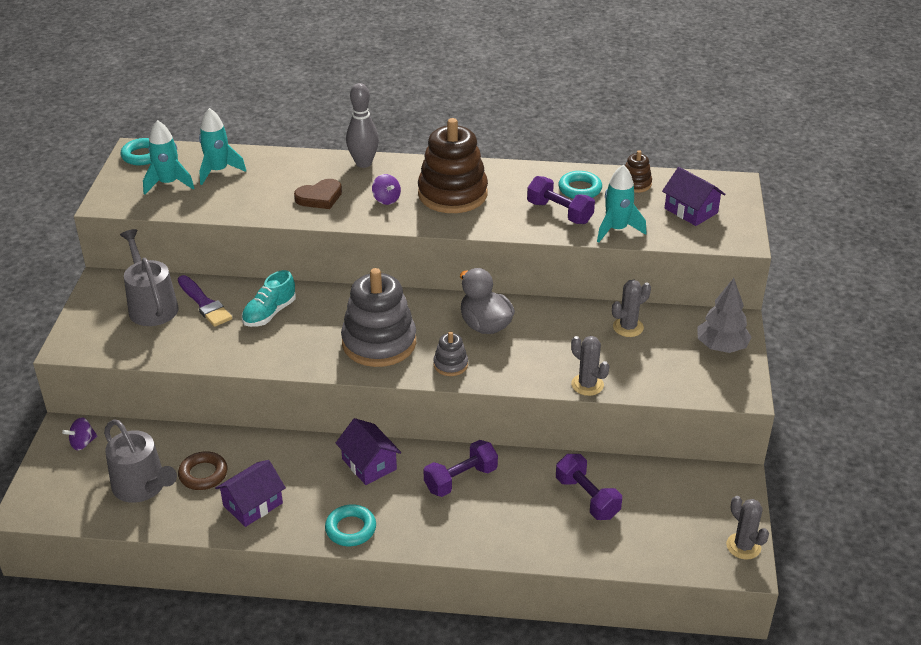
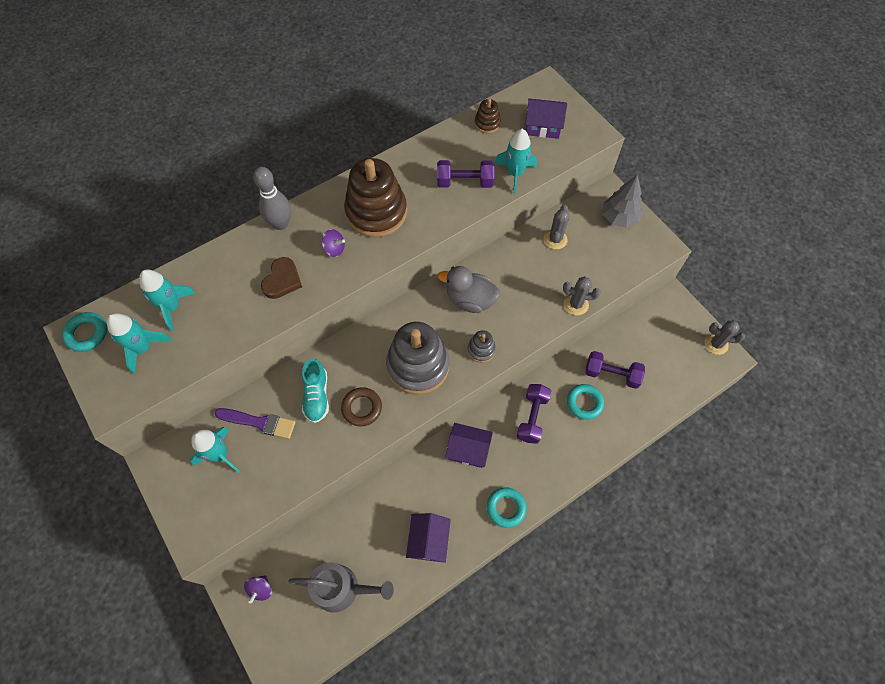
camera: 40 degrees left, 25 degrees up
grey watering can [120,229,179,326] -> turquoise rocket [190,427,240,473]
brown ring [178,451,228,490] -> brown ring moved to [341,387,382,427]
turquoise ring [558,171,602,199] -> turquoise ring moved to [567,384,604,420]

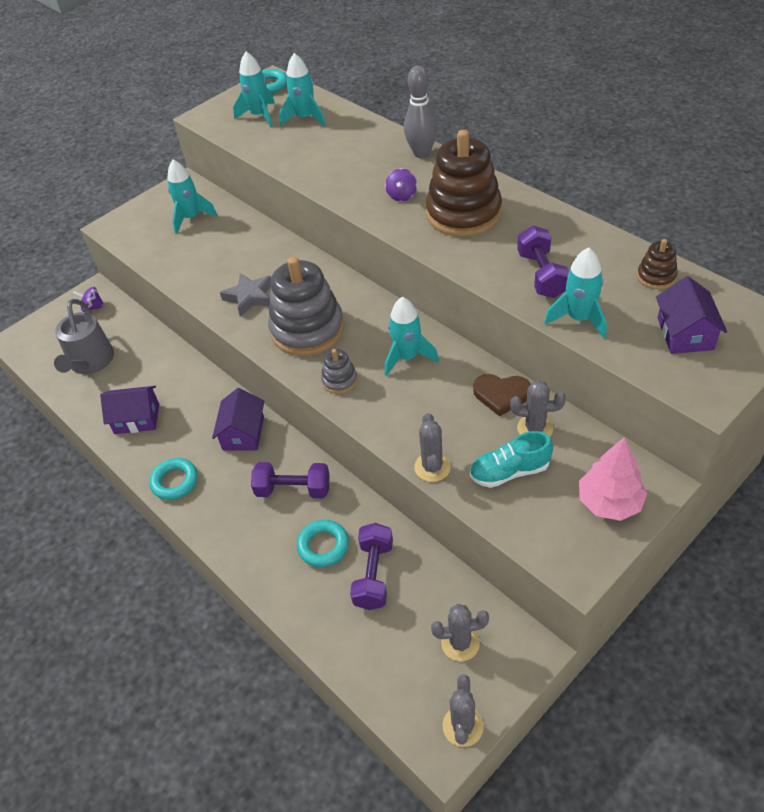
camera: 85 degrees right, 15 degrees down
purple brush [215,408,295,439] -> none
brown heart [261,257,302,299] -> brown heart moved to [473,374,530,417]
turquoise shoe [302,358,329,423] -> turquoise shoe moved to [470,431,553,488]
brown ring [341,387,382,427] -> grey star [220,273,271,317]
grey duck [438,266,500,313] -> turquoise rocket [385,297,439,376]
grey tree [603,175,643,228] -> pink tree [579,437,647,521]
none -> grey cactus [431,604,489,661]

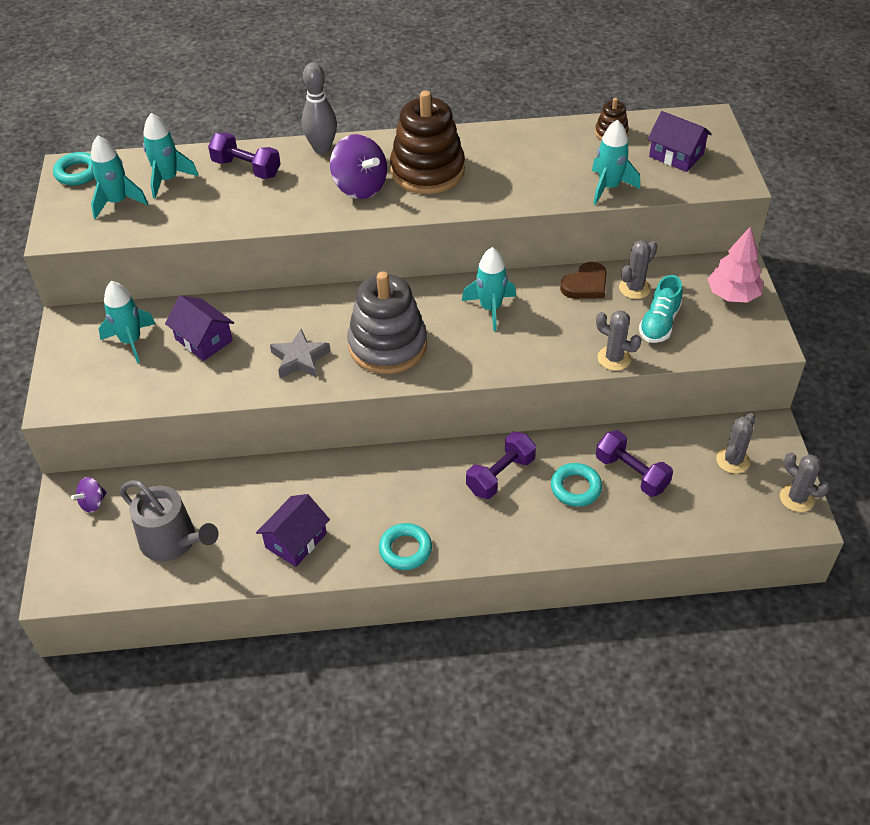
camera: 55 degrees left, 0 degrees up
purple house [212,388,264,450] -> purple house moved to [165,295,234,361]
grey stacking toy [321,349,358,394] -> none
purple spinning top [385,168,417,202] -> purple spinning top [330,134,387,199], size x1.91
purple dumbbell [517,225,569,298] -> purple dumbbell moved to [208,132,281,179]

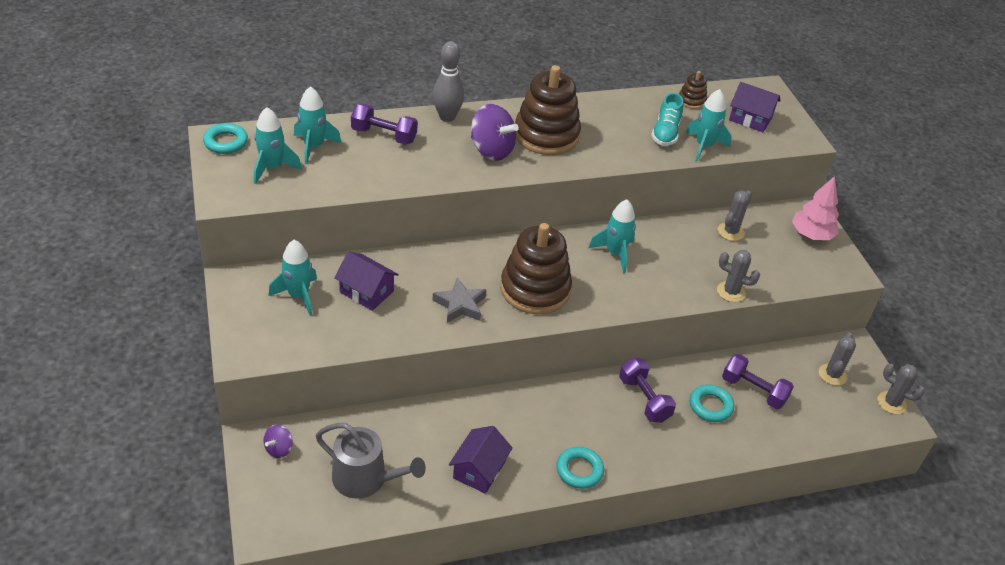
camera: 15 degrees left, 5 degrees down
grey stacking toy [347,272,427,374] -> brown stacking toy [500,223,572,315]
purple dumbbell [466,432,536,499] -> purple dumbbell turned 60 degrees counterclockwise [619,358,676,423]
brown heart [560,262,607,299] -> none
turquoise shoe [639,275,683,343] -> turquoise shoe moved to [651,93,683,146]

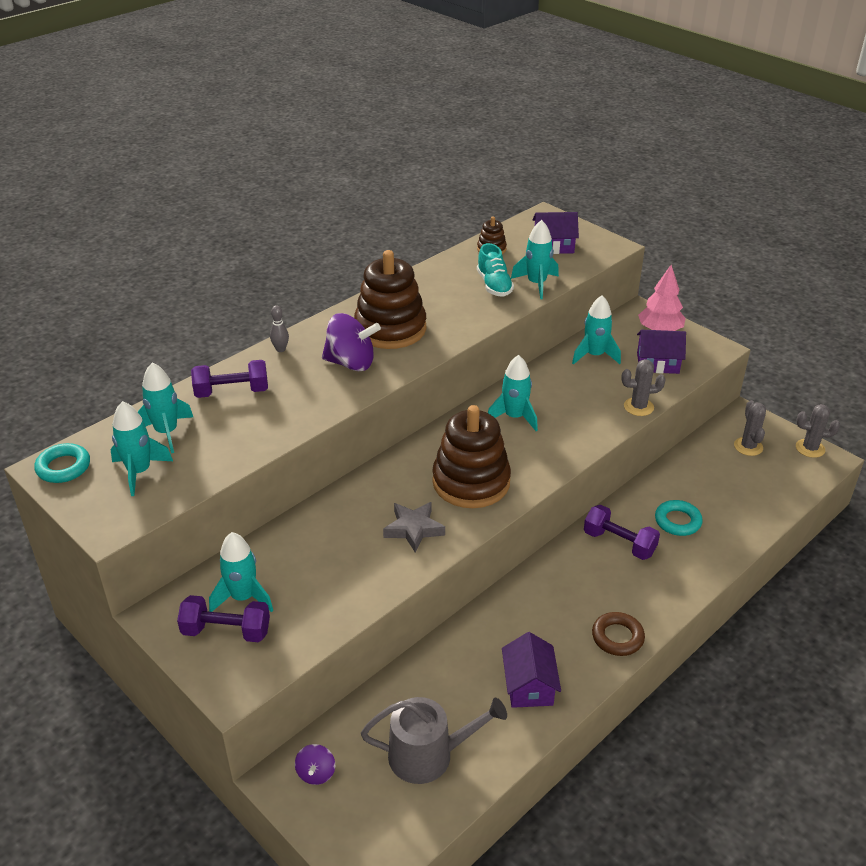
camera: 25 degrees left, 5 degrees down
purple house [334,252,399,311] -> purple house moved to [637,330,686,374]
grey bowling pin [433,41,464,122] -> grey bowling pin [270,305,289,352], size x0.53
turquoise ring [557,447,604,489] -> brown ring [592,612,645,656]
grey cactus [718,190,752,241] -> turquoise rocket [572,295,621,365]
purple dumbbell [722,354,794,409] -> purple dumbbell moved to [177,595,270,642]

